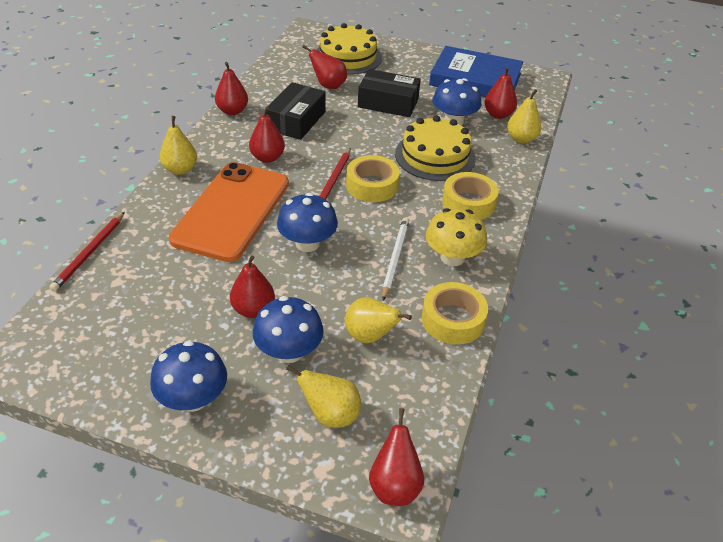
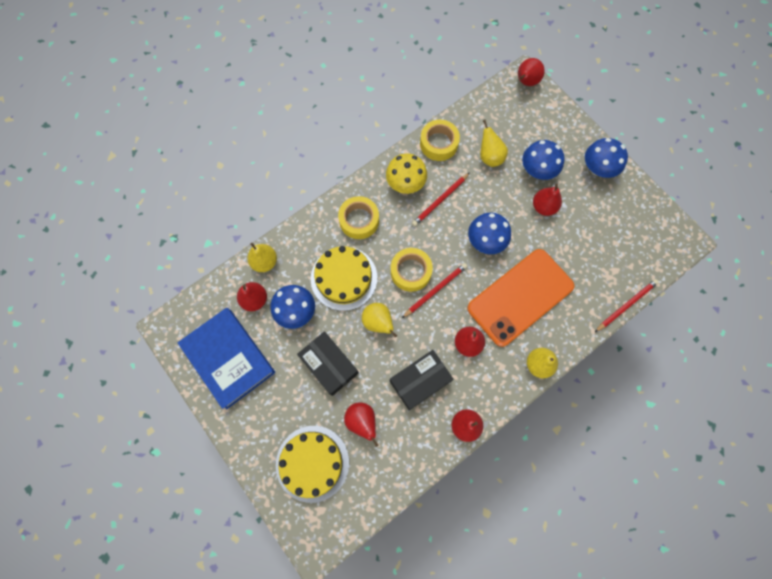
camera: 145 degrees left, 30 degrees up
yellow pear [286,365,361,428] -> yellow pear moved to [362,303,397,338]
white pencil [382,218,409,300] -> red pencil [412,173,469,226]

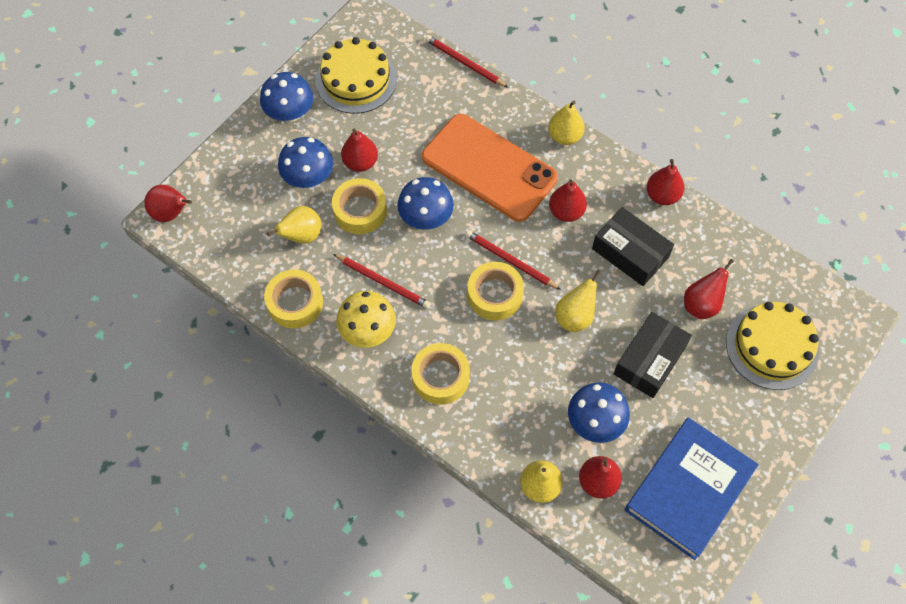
camera: 105 degrees left, 10 degrees down
yellow cake [311,246,377,311] -> yellow cake moved to [316,37,397,114]
none -> yellow tape [332,178,387,234]

